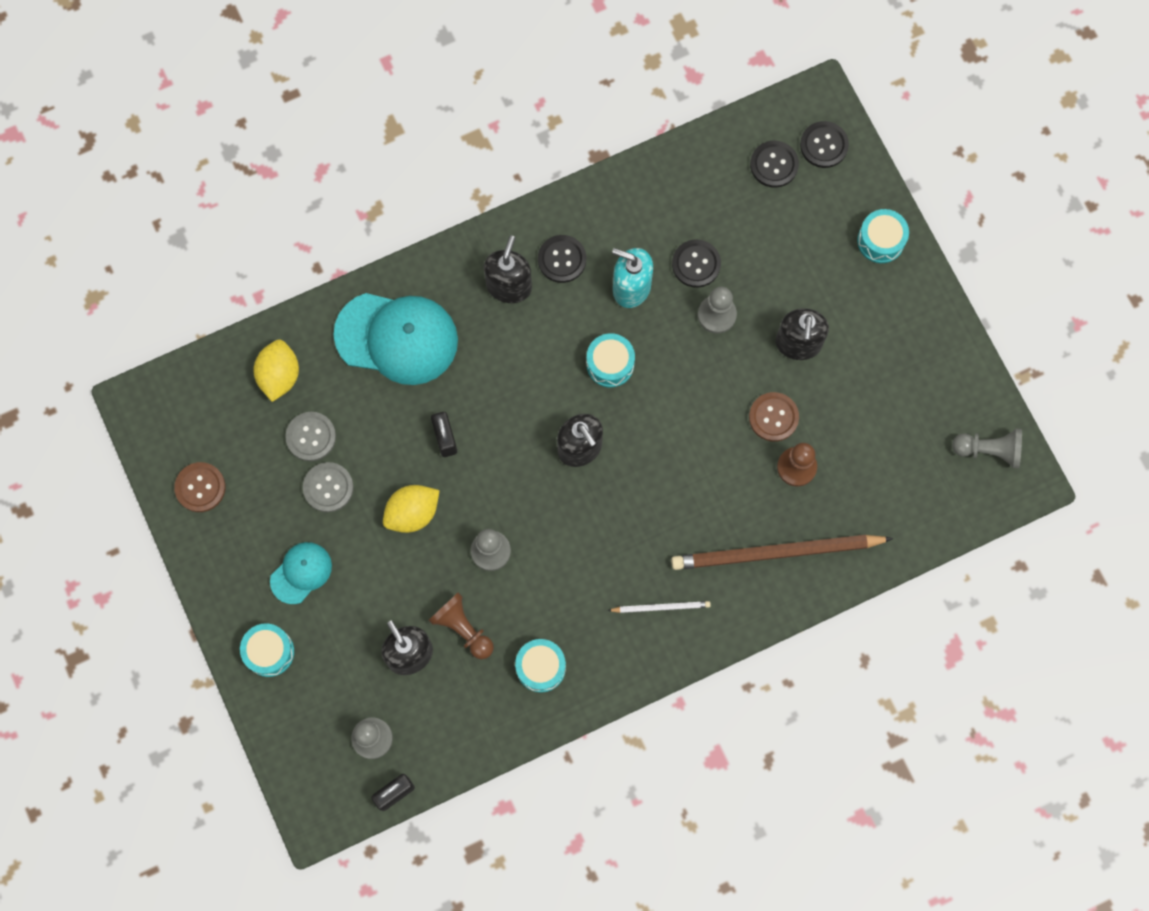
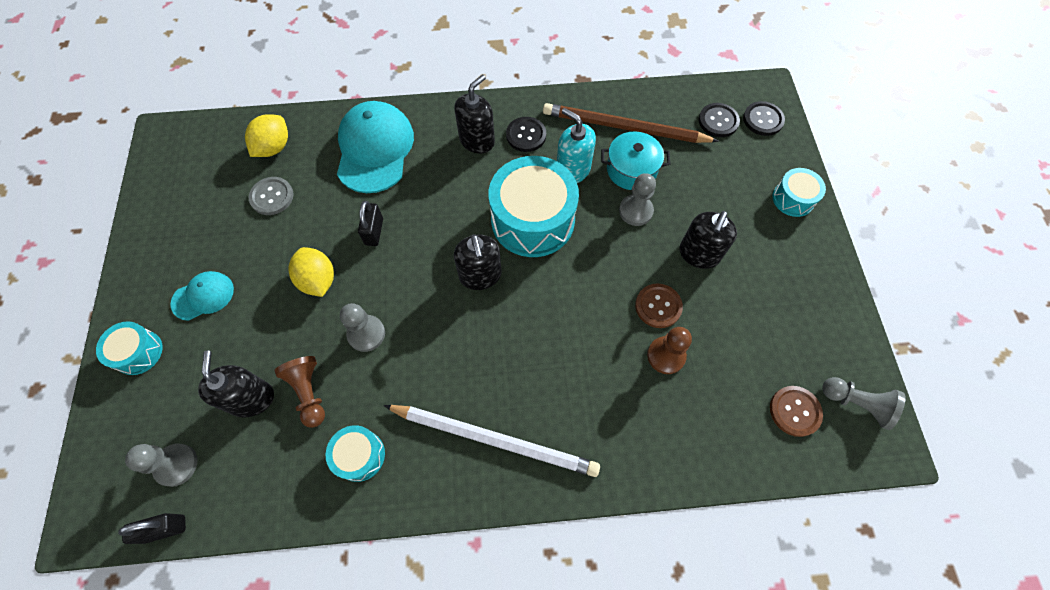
camera: 20 degrees right, 10 degrees down
brown button [174,462,225,512] -> brown button moved to [770,386,823,437]
grey button [303,462,353,512] -> none
turquoise cap [334,293,458,385] -> turquoise cap turned 120 degrees counterclockwise [337,101,414,193]
yellow lemon [383,485,440,533] -> yellow lemon turned 75 degrees clockwise [288,247,334,297]
turquoise drum [586,333,635,387] -> turquoise drum [489,156,579,257], size x2.00
white pencil [607,601,711,613] -> white pencil [384,405,600,477], size x2.18
brown pencil [671,535,893,570] -> brown pencil moved to [543,103,719,143]
black button [672,240,721,287] -> turquoise pot [601,131,670,190]

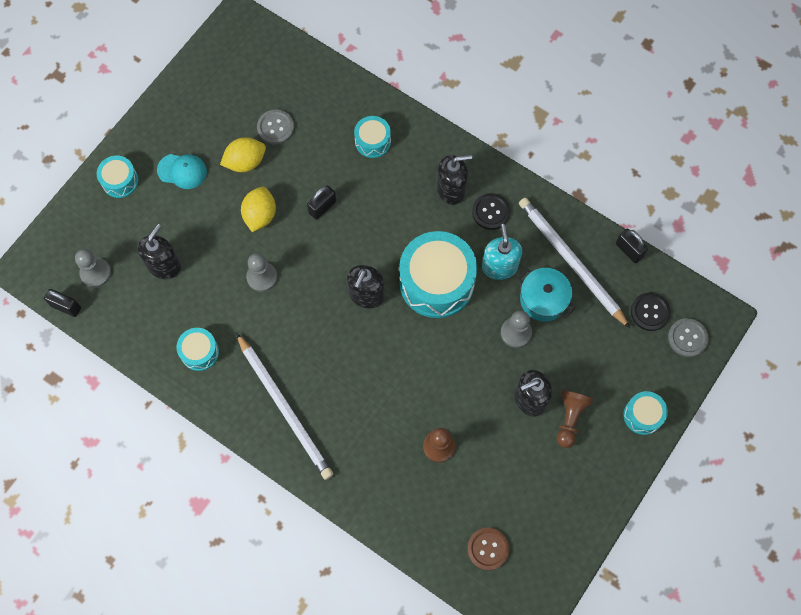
camera: 40 degrees right, 5 degrees up
yellow lemon [245,114,288,157] -> yellow lemon moved to [220,137,266,172]
brown pawn [274,356,325,428] -> brown pawn moved to [557,391,593,448]
turquoise cap [337,101,414,193] -> turquoise drum [354,116,391,158]
brown pencil [543,103,719,143] -> white pencil [519,198,630,328]
brown button [635,283,683,328] -> none
black button [743,101,785,136] -> grey button [668,318,708,357]
grey pawn [822,377,905,430] -> none
none -> black padlock [616,229,648,263]

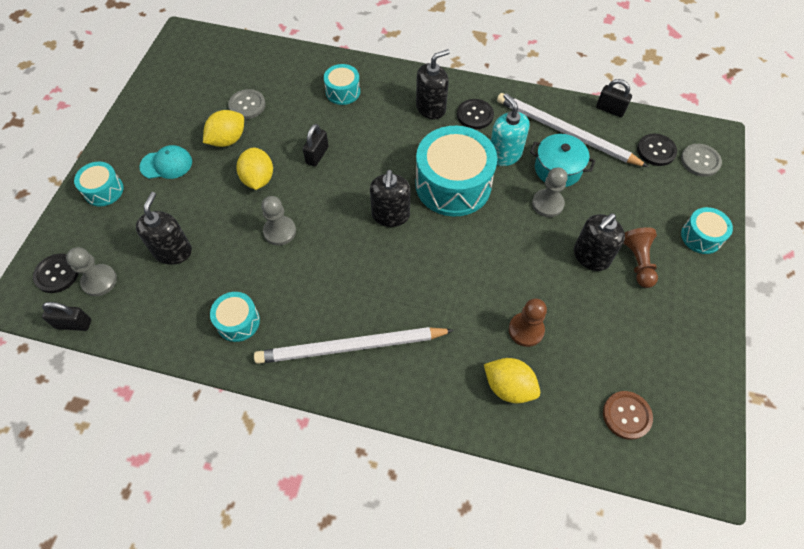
camera: 20 degrees left, 10 degrees down
white pencil [236,333,333,480] -> white pencil turned 135 degrees clockwise [254,327,454,364]
none -> black button [33,254,79,293]
none -> yellow lemon [484,358,540,403]

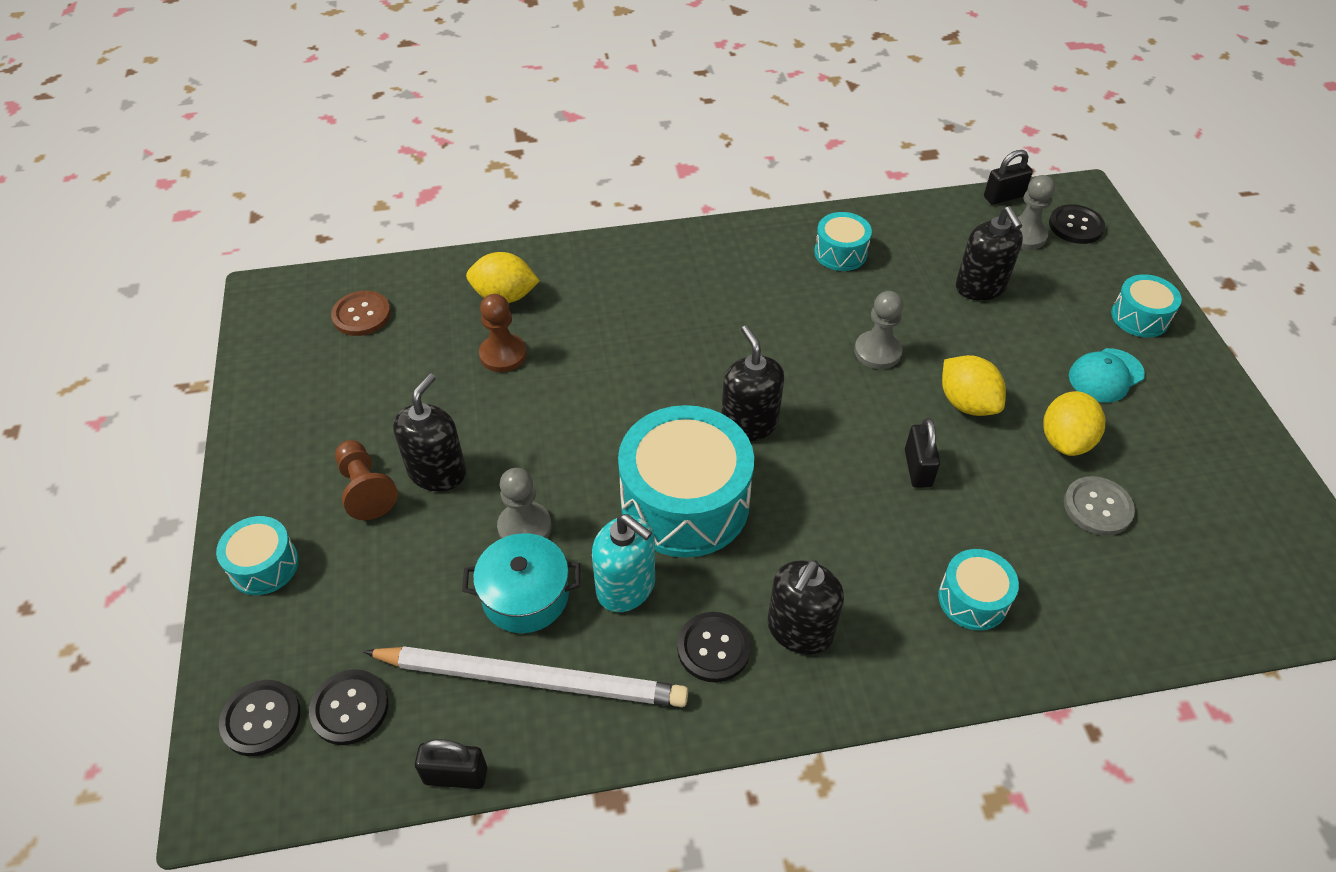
camera: 155 degrees right, 10 degrees down
white pencil [254,327,454,364] -> none
grey button [681,144,722,177] -> black button [219,680,300,756]

